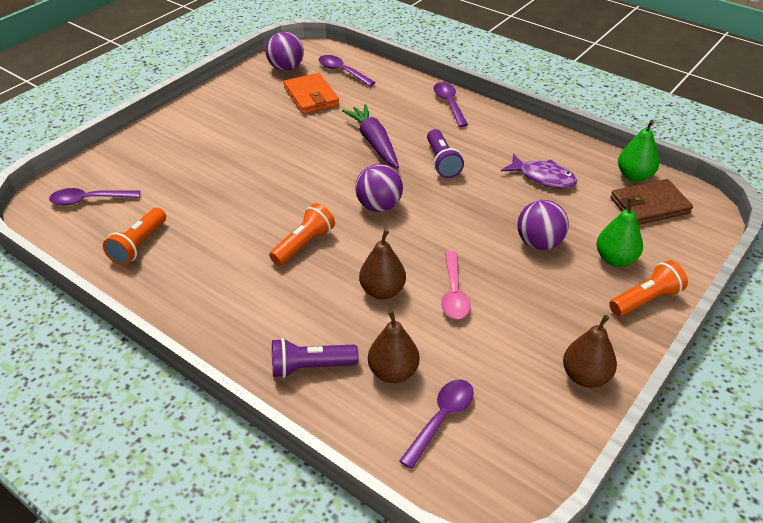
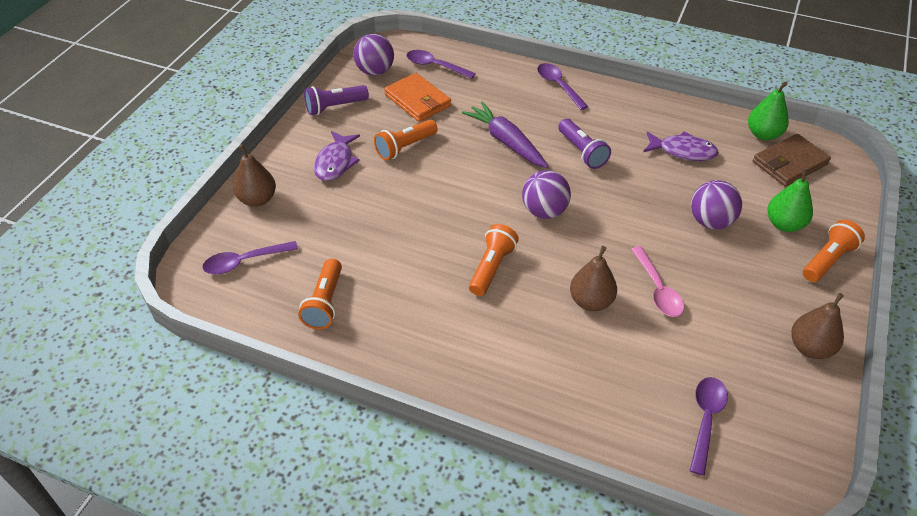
camera: 15 degrees left, 5 degrees up
purple flashlight [272,338,359,378] -> purple flashlight moved to [304,85,369,115]
brown pear [368,310,420,383] -> brown pear moved to [233,144,276,207]
none -> purple fish [314,131,360,181]
none -> orange flashlight [374,119,438,160]

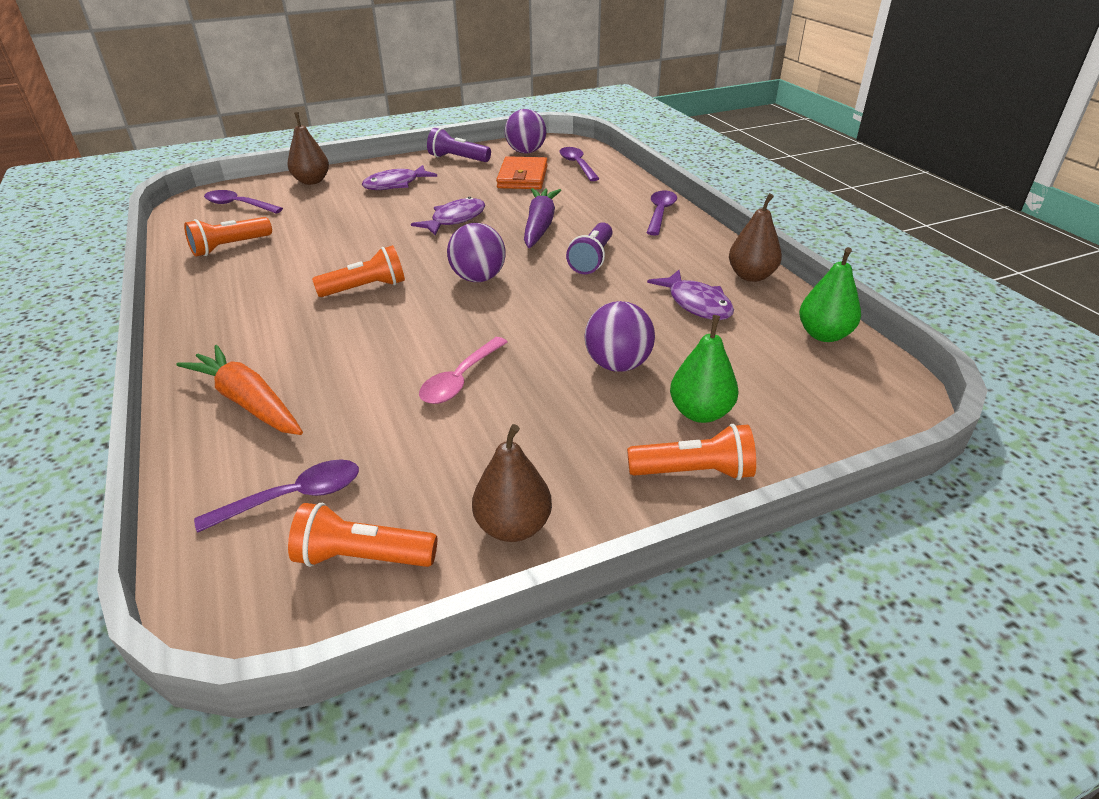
camera: 45 degrees right, 10 degrees down
orange flashlight [374,119,438,160] -> orange flashlight moved to [288,503,437,567]
brown pear [570,246,617,311] -> brown pear moved to [729,193,782,282]
brown wallet [753,134,831,187] -> none
none -> orange carrot [176,345,303,435]
none -> purple fish [411,197,485,235]

